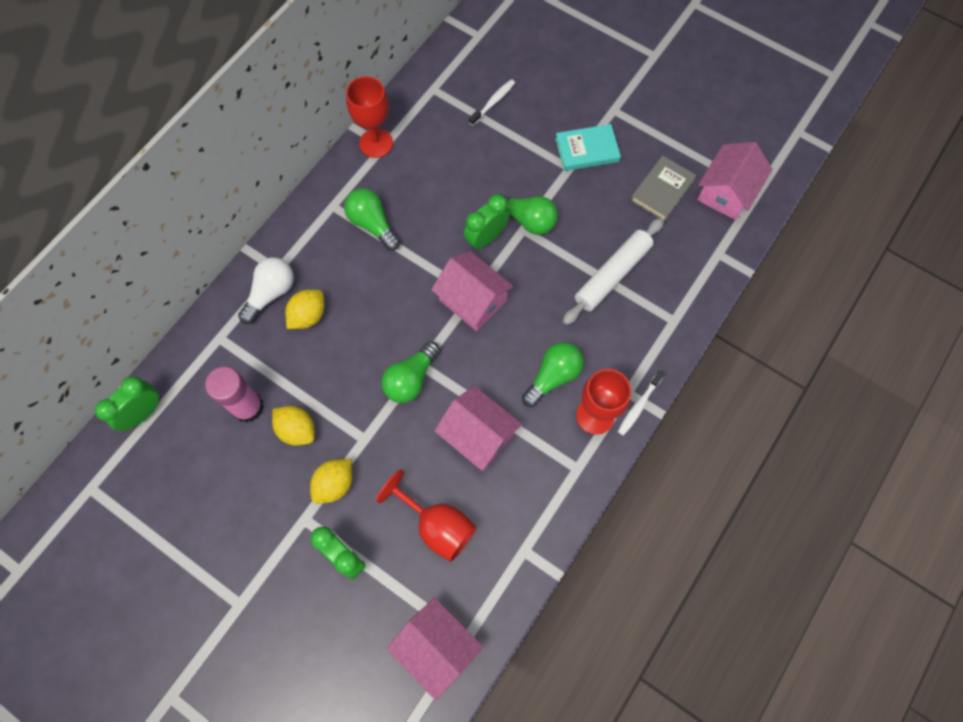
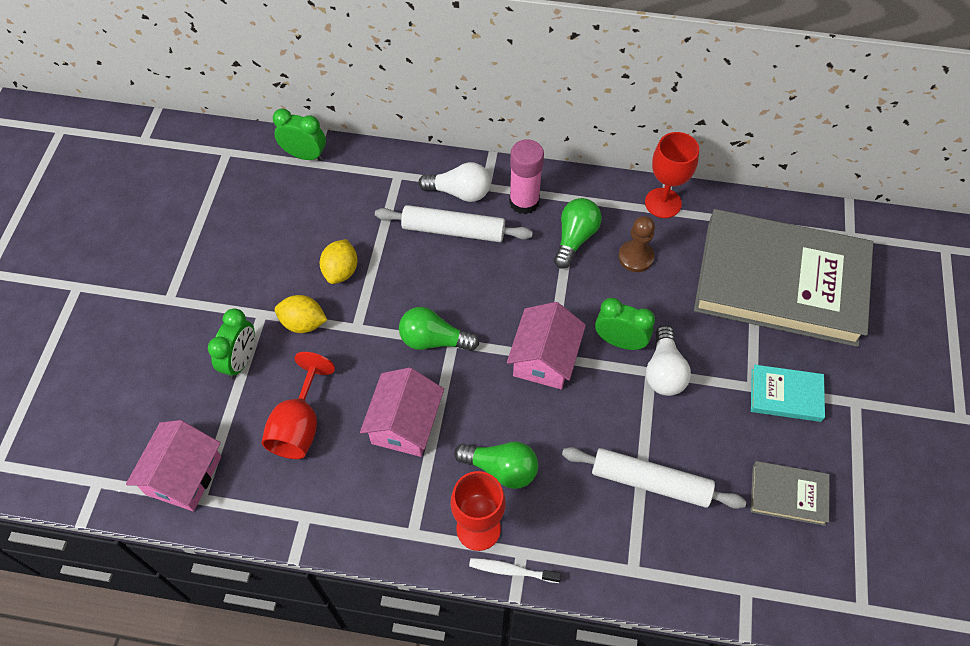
camera: 65 degrees right, 10 degrees down
pink glue stick [205,367,264,423] -> pink glue stick moved to [509,139,544,215]
yellow lemon [285,289,325,329] -> white rolling pin [375,205,533,242]
white toothbrush [469,79,515,126] -> grey book [694,209,873,347]
green light bulb [500,194,558,235] -> white light bulb [646,325,691,396]
turquoise book [555,124,621,171] -> turquoise book turned 45 degrees counterclockwise [751,365,825,422]
pink house [697,142,772,220] -> none
none -> brown pawn [618,216,655,272]

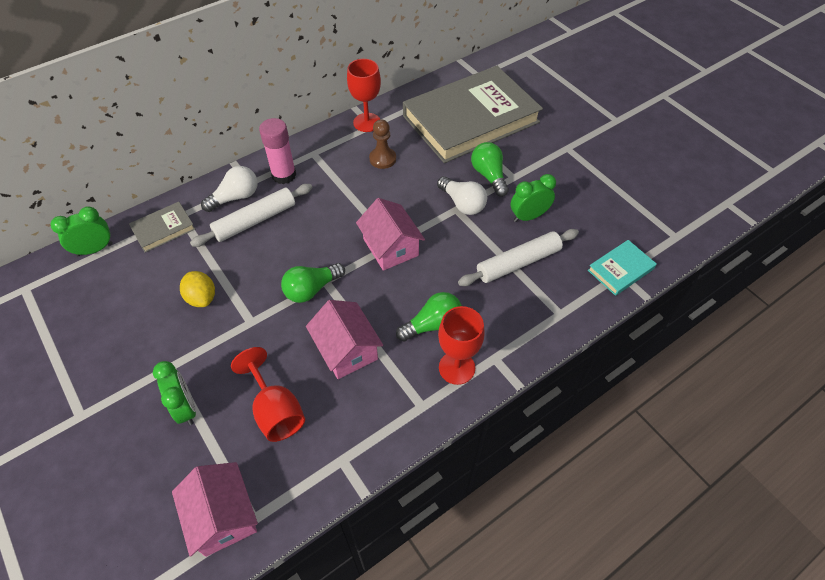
camera: 45 degrees left, 5 degrees down
yellow lemon [275,295,327,333] -> none
white toothbrush [469,558,561,583] -> none
green light bulb [554,198,602,269] -> green light bulb moved to [471,142,509,197]
green clock [595,298,655,350] -> green clock moved to [511,174,556,222]
grey book [750,461,830,526] -> grey book moved to [129,202,195,253]
turquoise book [751,365,825,422] -> turquoise book moved to [588,240,657,296]

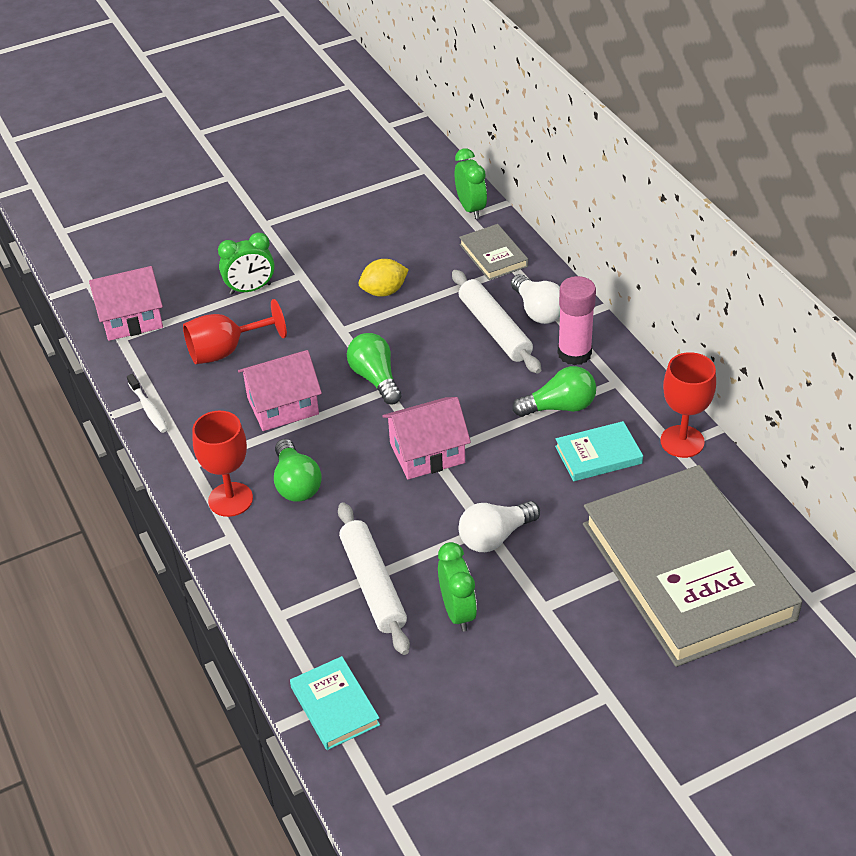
camera: 100 degrees right, 10 degrees down
brown pawn [369,119,396,169] -> turquoise book [555,421,643,481]
green light bulb [471,142,509,197] -> green light bulb moved to [512,366,596,417]
none -> white toothbrush [127,374,168,433]

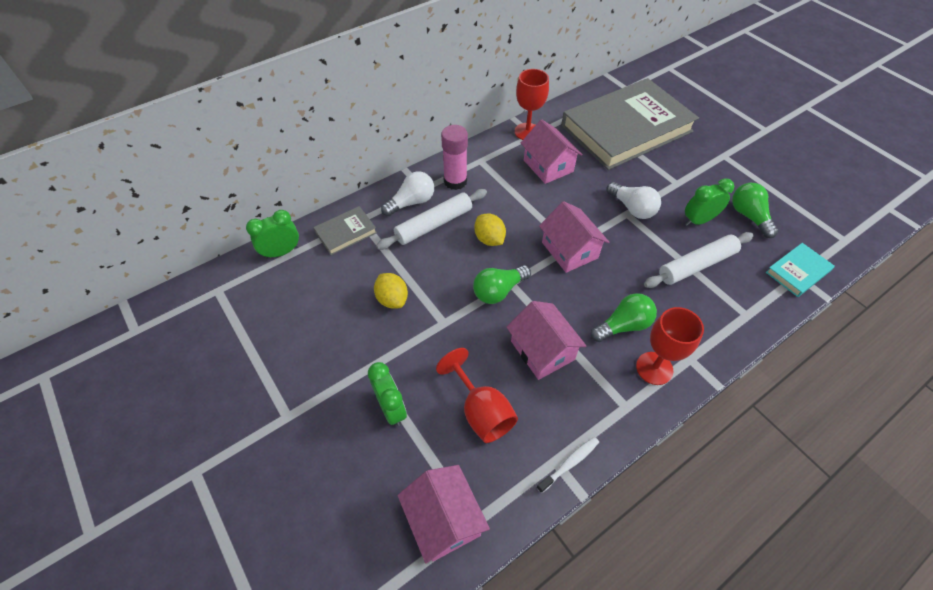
camera: 100 degrees left, 10 degrees up
green light bulb [512,366,596,417] -> green light bulb moved to [732,183,778,238]
turquoise book [555,421,643,481] -> pink house [521,119,583,184]
none -> yellow lemon [474,214,506,246]

